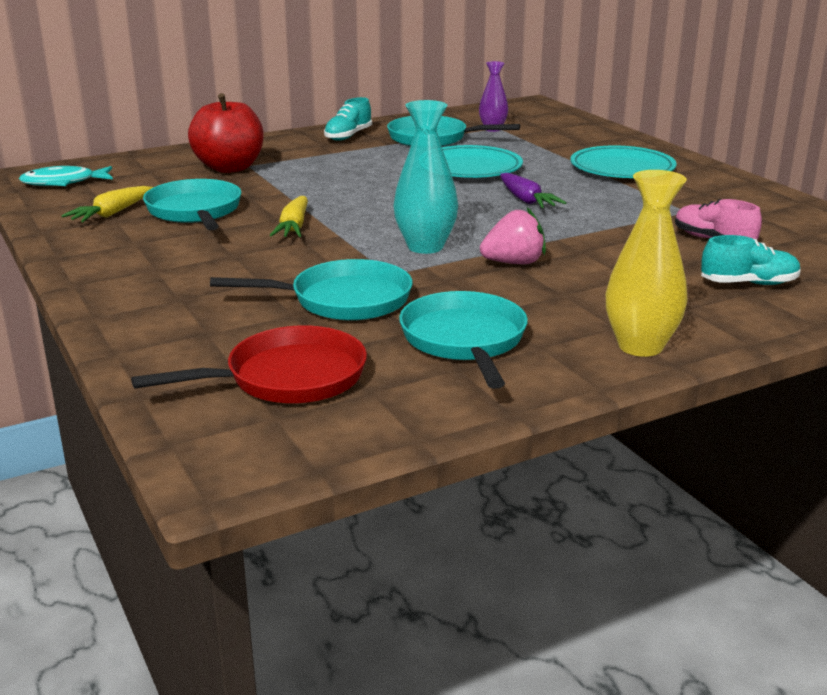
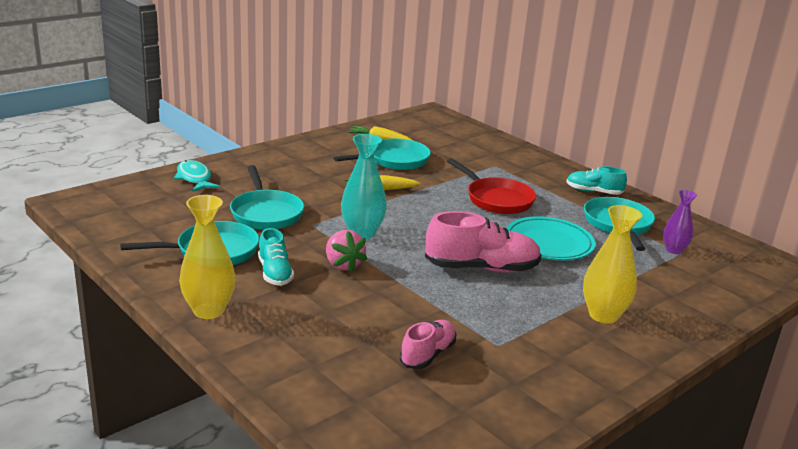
camera: 75 degrees right, 0 degrees up
turquoise fish [19,166,113,186] -> turquoise fish moved to [174,160,220,192]
red pan [131,325,367,403] -> red pan moved to [447,158,536,214]
red apple [188,93,264,173] -> none
purple carrot [500,173,566,208] -> pink shoe [425,211,542,273]
turquoise plate [571,145,677,178] -> yellow vase [583,205,642,324]
turquoise shoe [701,235,801,285] -> turquoise shoe moved to [258,228,294,286]

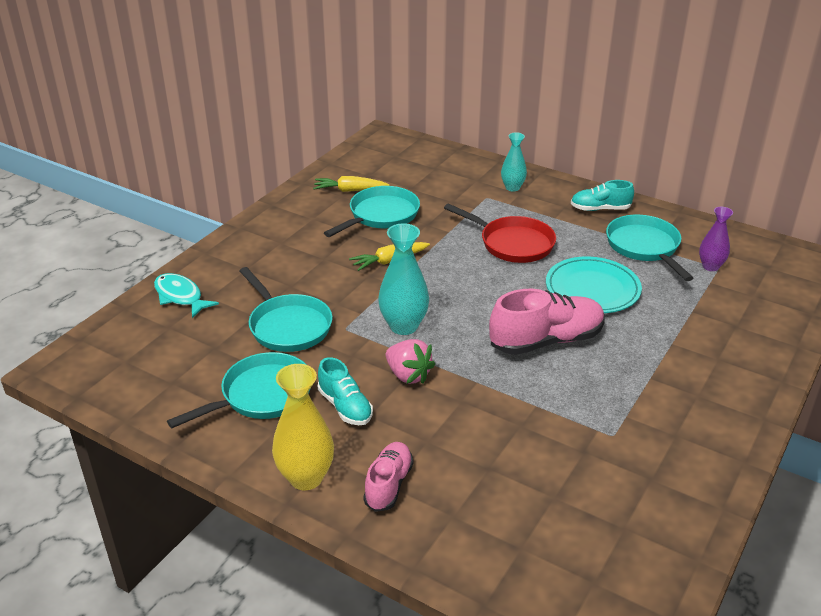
camera: 15 degrees left, 10 degrees up
pink shoe [400,320,456,369] -> pink shoe moved to [363,442,413,512]
yellow vase [583,205,642,324] -> none
none -> turquoise vase [501,132,527,191]

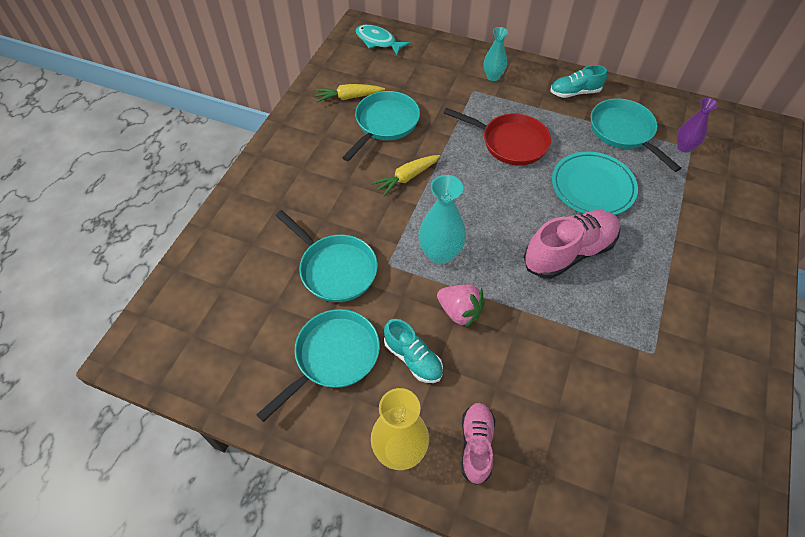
camera: 10 degrees left, 20 degrees up
turquoise fish [154,273,219,318] -> turquoise fish moved to [356,25,410,55]

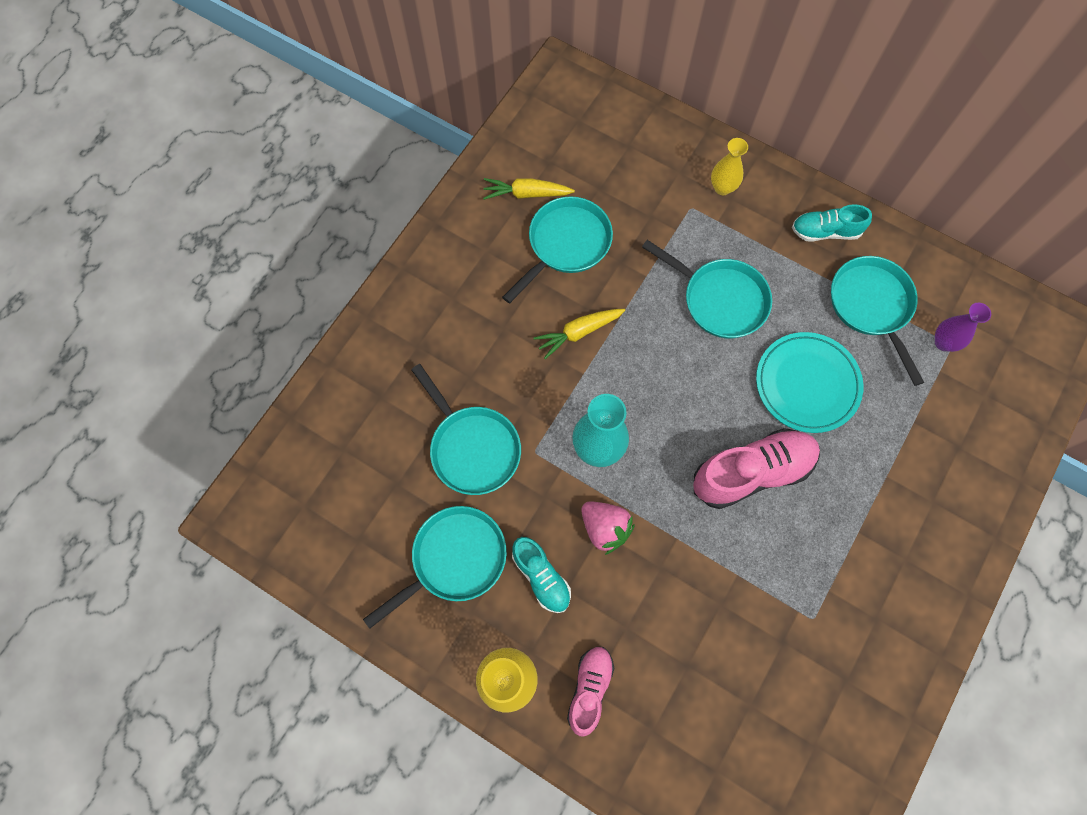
camera: 10 degrees right, 15 degrees up
turquoise fish [356,25,410,55] -> none
red pan [444,108,551,165] -> turquoise pan [642,240,772,338]
turquoise vase [484,27,508,81] -> yellow vase [711,138,748,195]

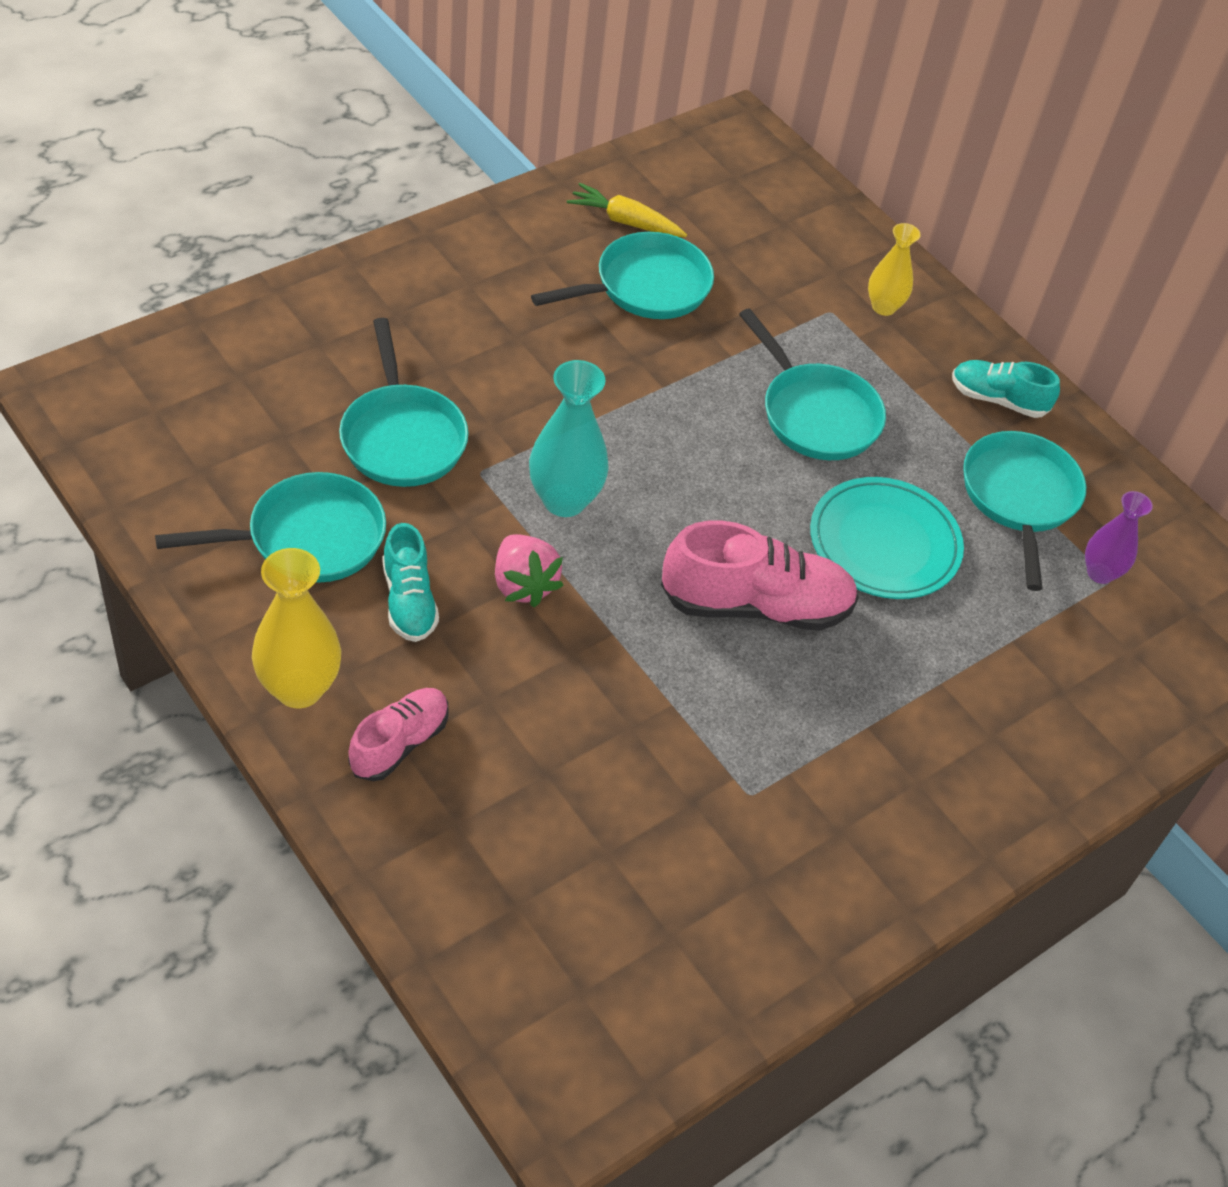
camera: 15 degrees right, 20 degrees down
yellow carrot [533,309,625,359] -> none

